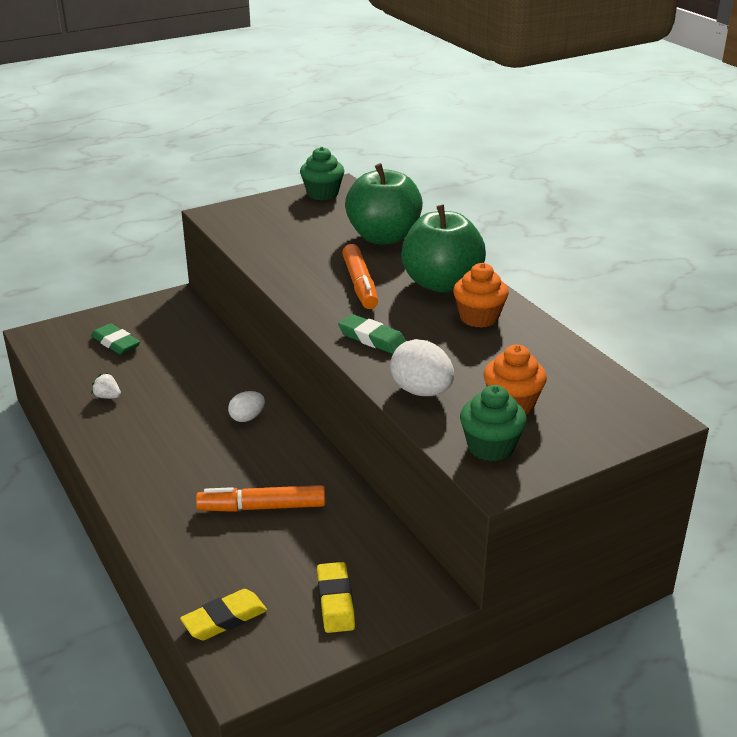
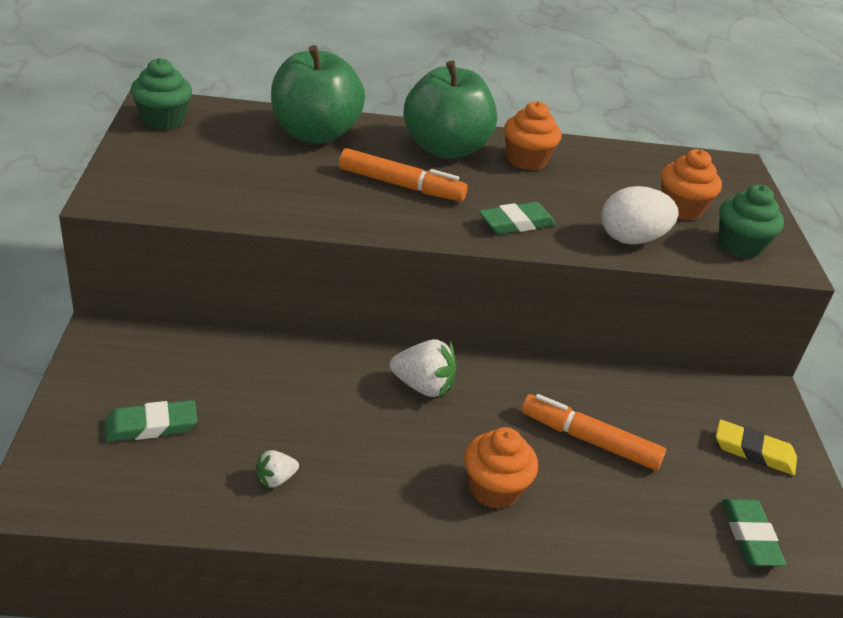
camera: 65 degrees left, 5 degrees up
yellow eraser [180,589,267,640] -> green eraser [722,499,786,566]
orange marker [196,485,325,512] -> orange marker turned 90 degrees clockwise [522,394,666,471]
white egg [228,391,265,422] -> white strawberry [390,339,456,397]
none -> orange cupcake [464,427,538,509]

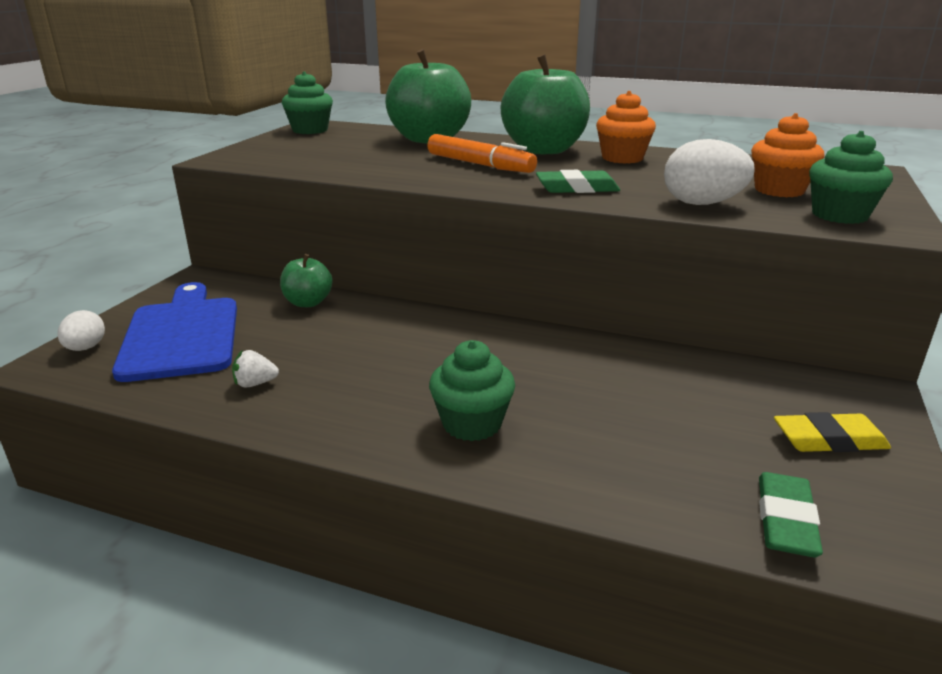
camera: 25 degrees right, 10 degrees down
green eraser [105,400,197,442] -> blue cutting board [112,282,237,382]
white strawberry [390,339,456,397] -> none
orange cupcake [464,427,538,509] -> green cupcake [429,340,515,441]
orange marker [522,394,666,471] -> none
yellow eraser [716,420,797,475] -> yellow eraser turned 45 degrees counterclockwise [774,412,891,452]
none -> white egg [57,310,105,351]
none -> green apple [280,254,333,307]

